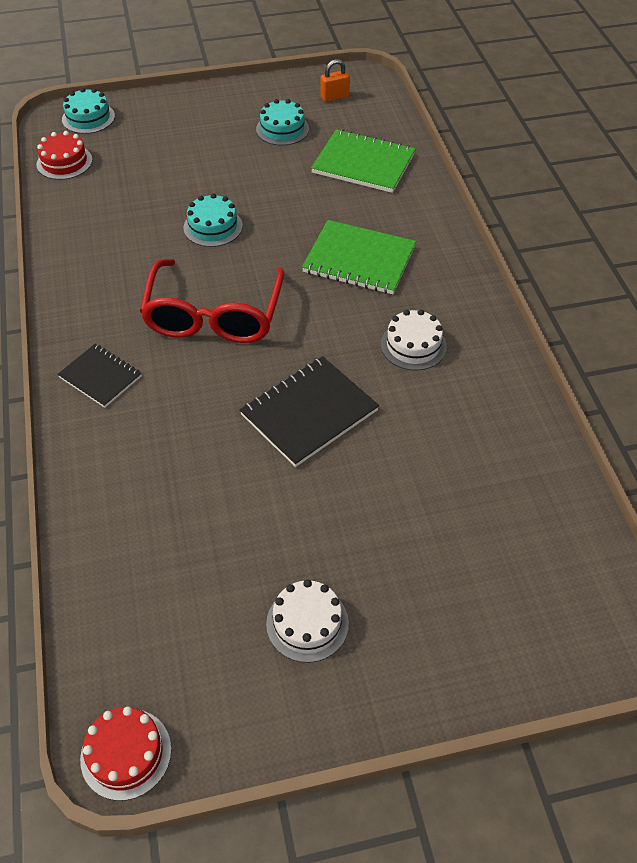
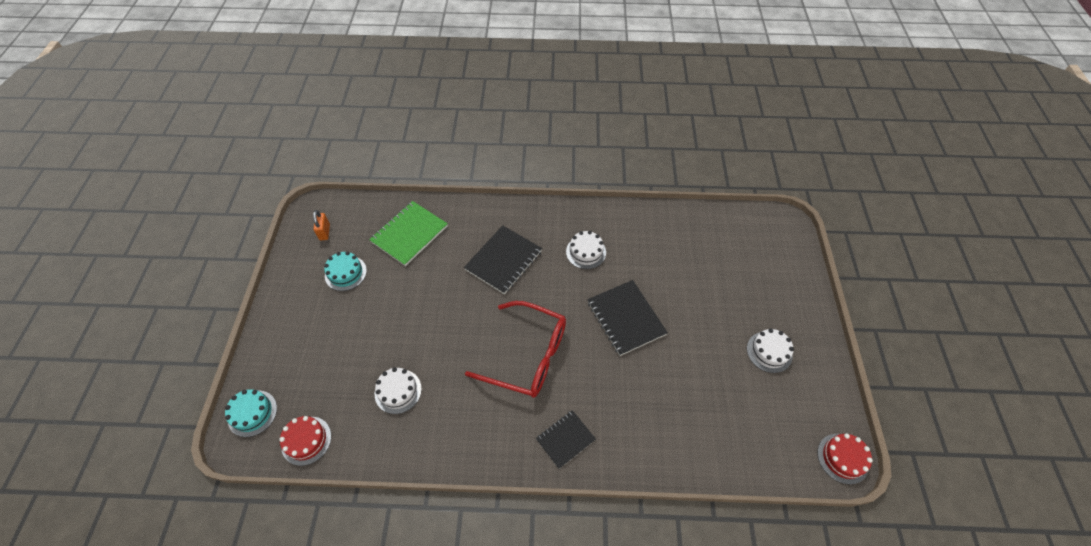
camera: 75 degrees left, 5 degrees up
turquoise cake [183,193,243,247] -> none
green notebook [302,220,416,294] -> black notebook [464,225,542,294]
none -> white cake [375,367,422,414]

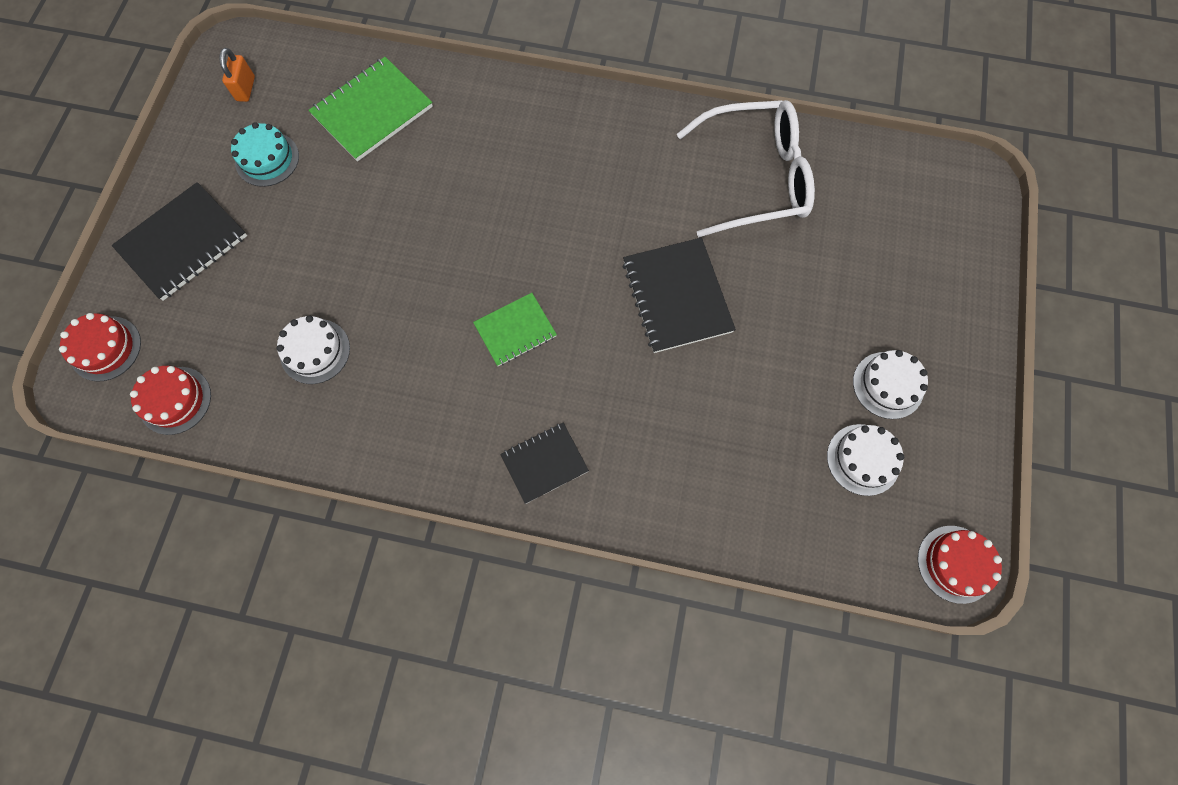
camera: 10 degrees right, 15 degrees up
turquoise cake [225,389,277,437] -> red cake [59,313,141,382]
black notebook [464,225,542,294] -> black notebook moved to [112,182,247,301]
red glasses [465,301,566,398] -> green notebook [473,293,557,366]
white cake [566,231,606,269] -> white cake moved to [827,424,904,496]
none -> white glasses [677,100,815,237]

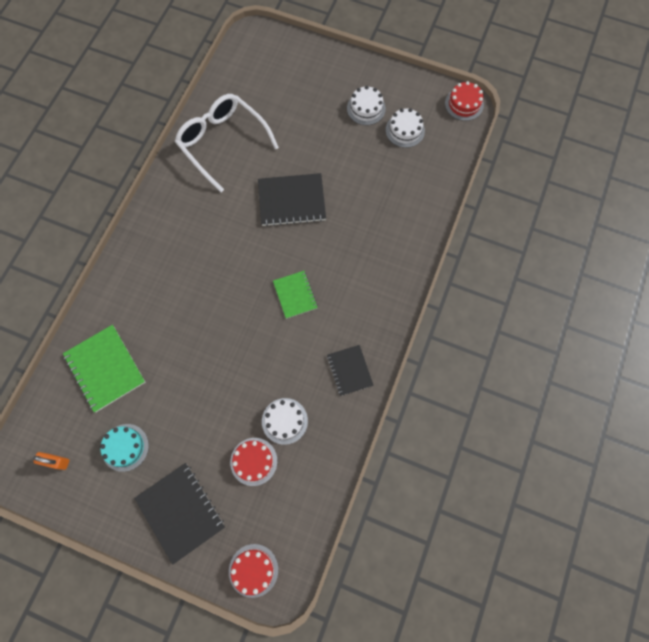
camera: 80 degrees left, 0 degrees up
red cake [130,366,211,435] -> red cake moved to [230,438,277,486]
black notebook [500,423,589,504] -> black notebook moved to [327,345,374,396]
white glasses [677,100,815,237] -> white glasses turned 45 degrees counterclockwise [175,94,279,192]

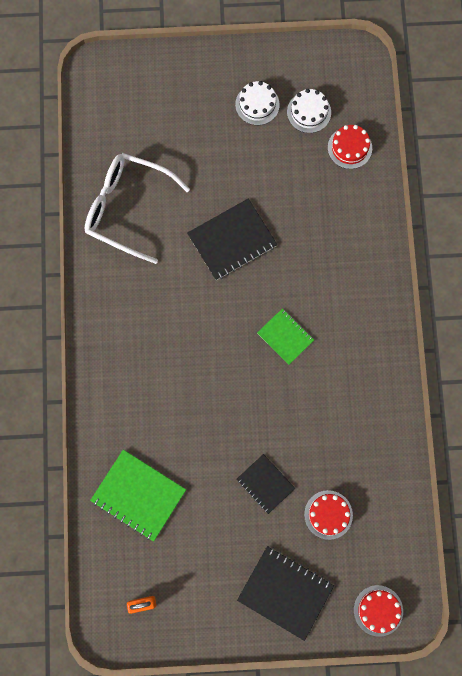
camera: 25 degrees left, 5 degrees up
turquoise cake [100,424,149,472] -> none
white cake [262,398,308,445] -> none
black notebook [327,345,374,396] -> black notebook moved to [237,454,295,514]
red cake [445,81,484,121] -> red cake moved to [328,125,372,169]

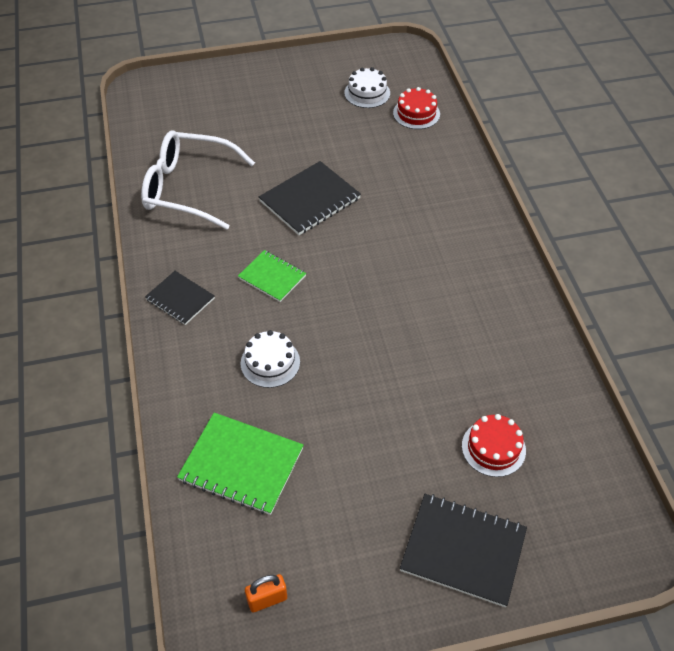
camera: 10 degrees left, 25 degrees down
white cake [235,81,280,125] -> white cake moved to [241,330,300,388]
black notebook [237,454,295,514] -> black notebook moved to [145,271,215,325]
green notebook [257,309,314,365] -> green notebook moved to [238,250,306,302]
red cake [354,585,403,637] -> none

